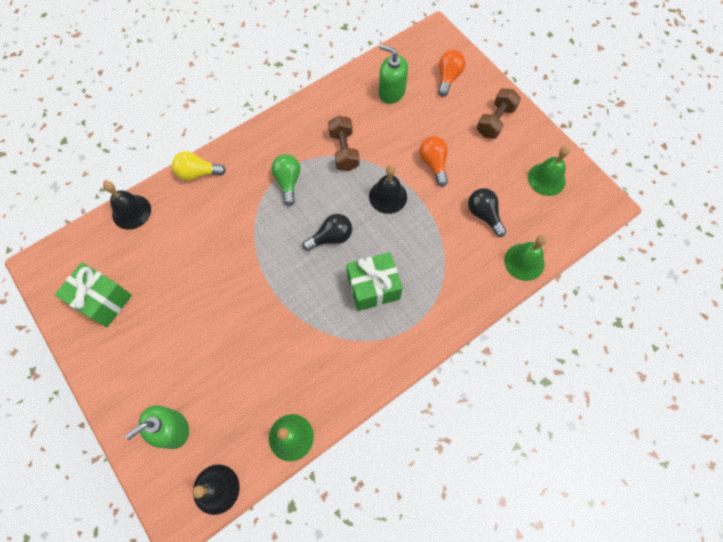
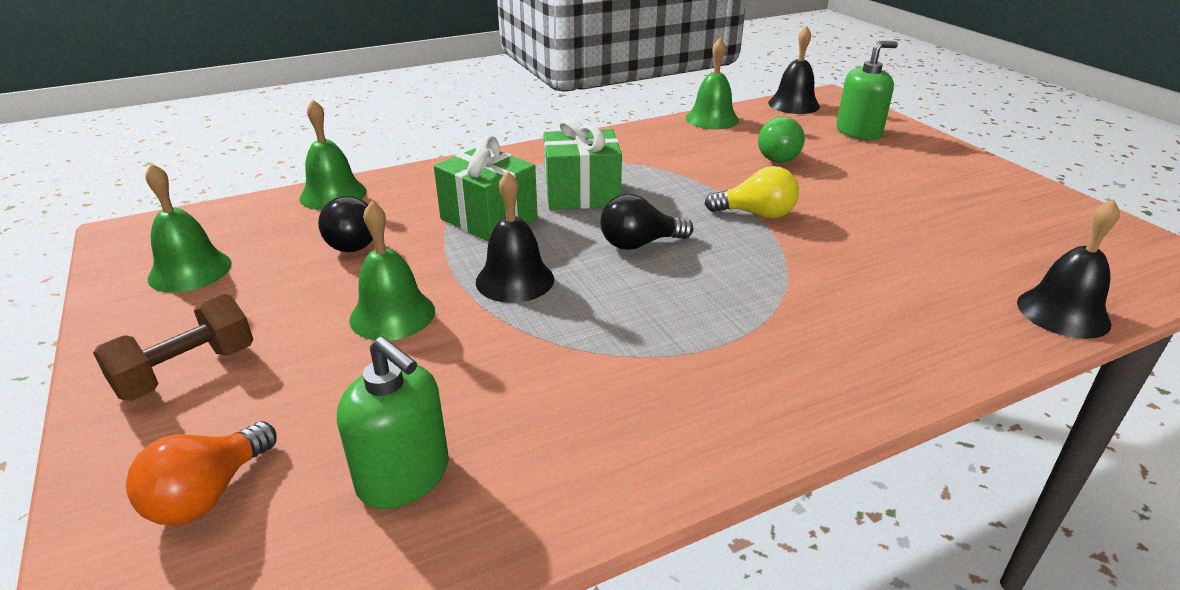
camera: 170 degrees left, 35 degrees down
green gift [55,262,132,327] -> green gift moved to [434,135,538,242]
yellow light bulb [172,151,226,181] -> yellow light bulb moved to [704,166,799,219]
green light bulb [271,154,301,206] -> green light bulb moved to [758,116,805,163]
brown dumbbell [328,116,360,171] -> none
orange light bulb [419,136,448,186] -> green bell [349,201,435,341]

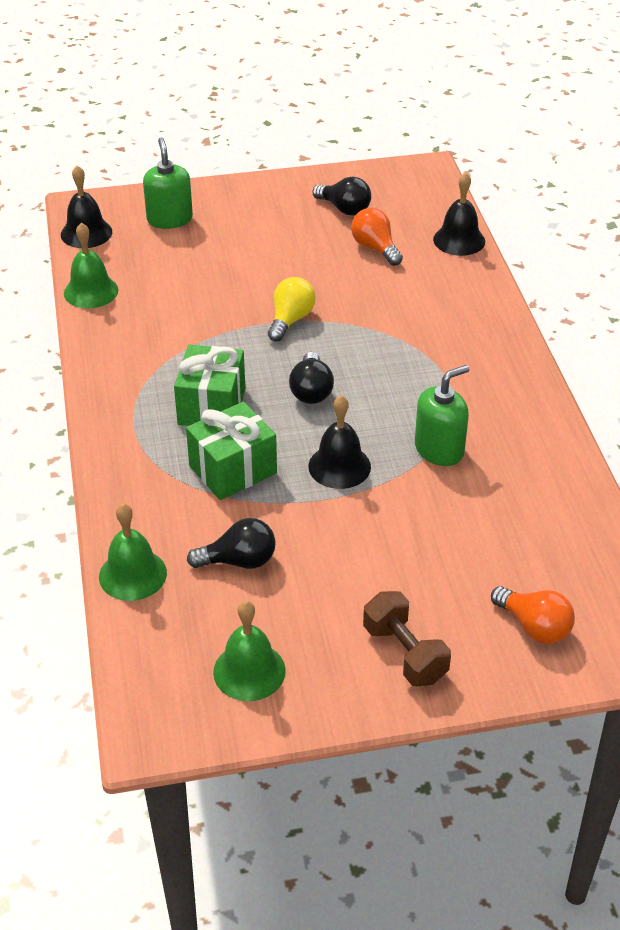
camera: 75 degrees left, 10 degrees up
green soap dispenser [337,336,449,509] -> green soap dispenser moved to [415,365,470,466]
green bell [349,201,435,341] -> none
green light bulb [758,116,805,163] -> none
none -> black light bulb [312,176,371,216]
none -> orange light bulb [351,208,403,266]

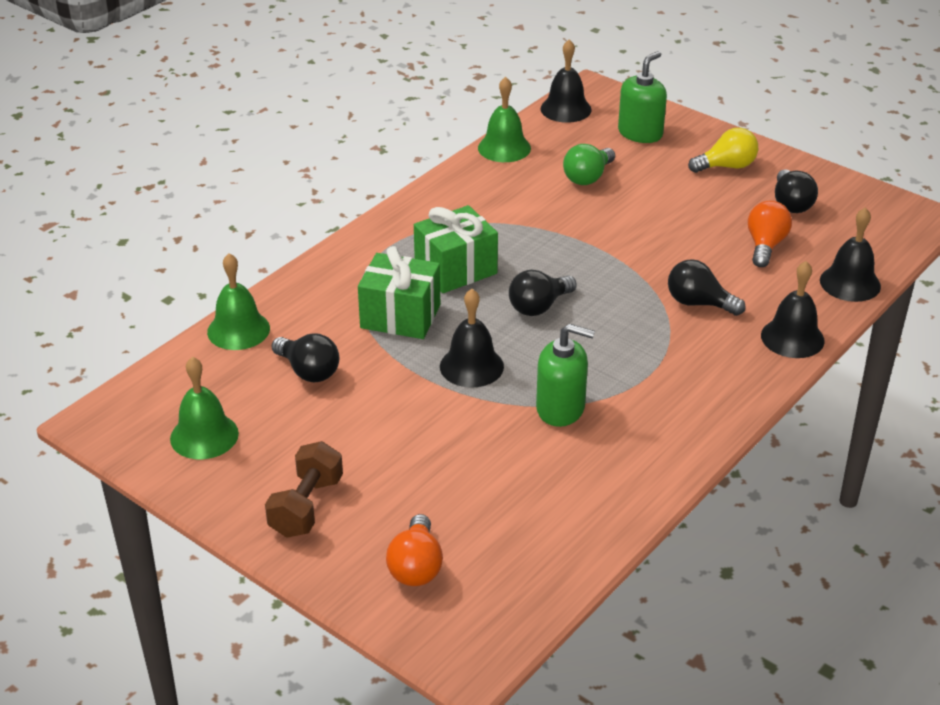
camera: 50 degrees right, 5 degrees down
yellow light bulb [268,277,316,341] -> yellow light bulb moved to [688,128,758,173]
none -> green light bulb [563,144,615,185]
none -> black light bulb [668,259,746,316]
none -> black bell [761,261,825,358]

